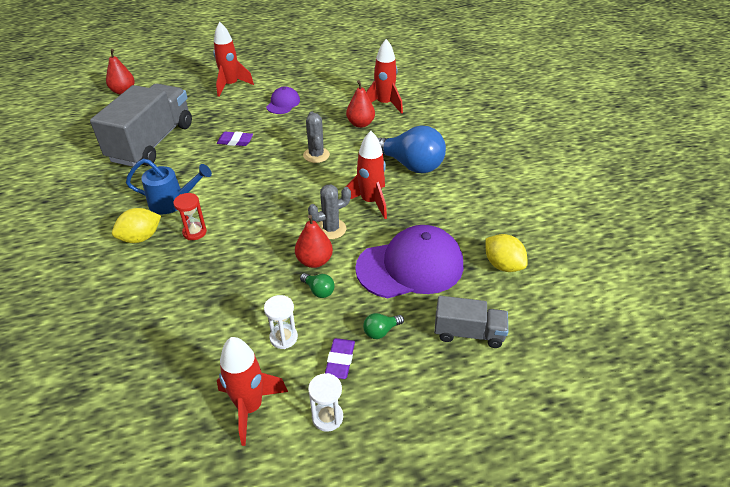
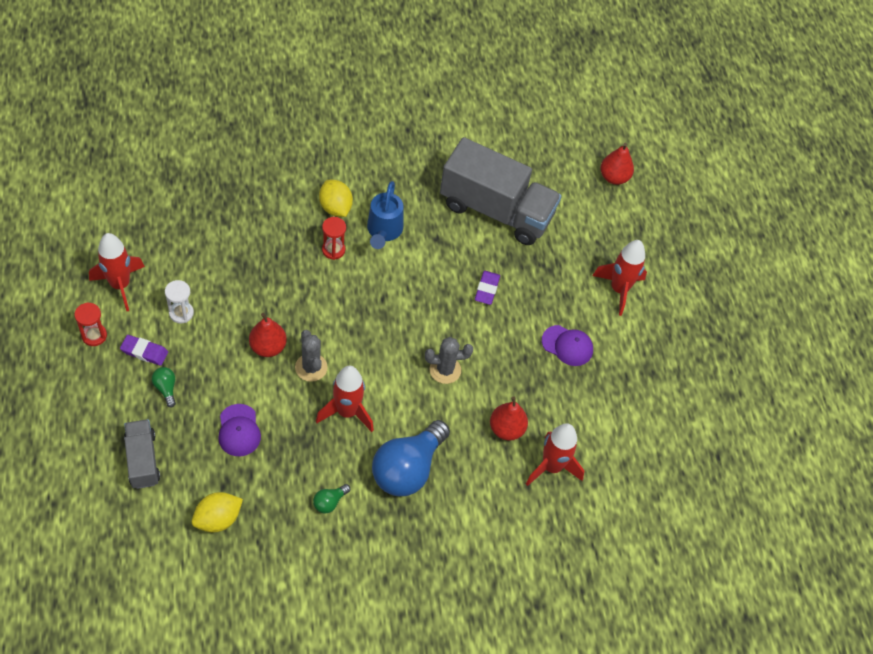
camera: 90 degrees right, 15 degrees up
green light bulb [300,273,335,298] -> green light bulb moved to [313,484,350,513]
white hourglass [308,373,343,432] -> red hourglass [74,302,107,346]
purple cap [355,225,463,298] -> purple cap [218,404,261,456], size x0.51
grey truck [434,296,508,348] -> grey truck turned 150 degrees clockwise [124,419,160,489]

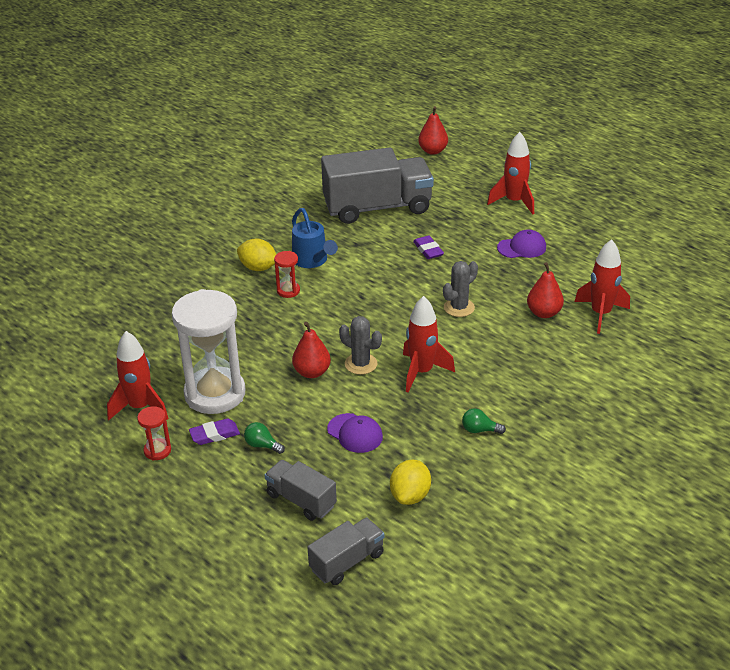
camera: 30 degrees left, 20 degrees down
white hourglass [165,280,194,323] -> white hourglass [172,289,246,414], size x2.36
green light bulb [313,484,350,513] -> green light bulb turned 90 degrees clockwise [462,409,506,434]
blue light bulb [372,420,450,496] -> none
none -> grey truck [308,517,385,585]

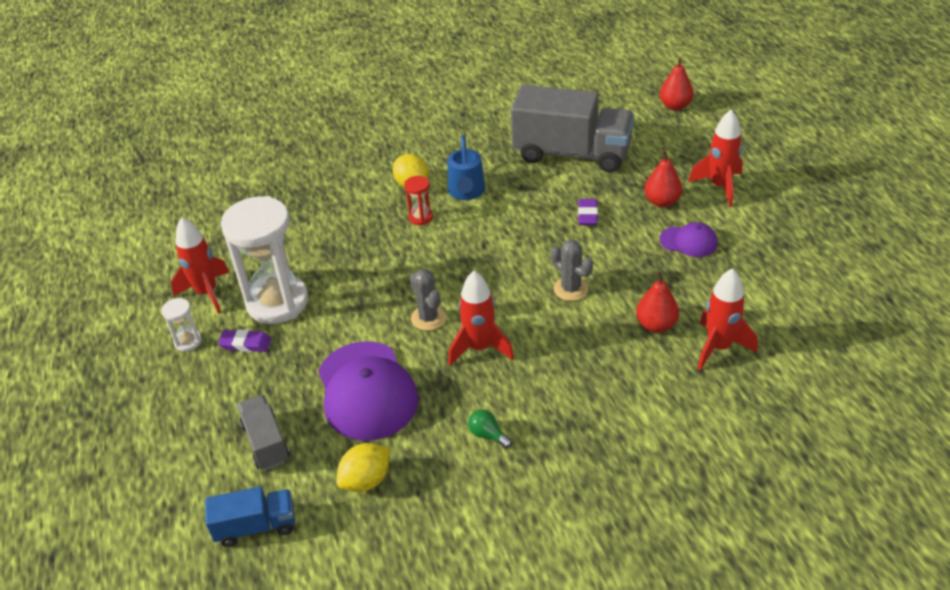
camera: 30 degrees right, 5 degrees up
red hourglass [137,406,171,461] -> white hourglass [161,298,202,352]
green light bulb [244,422,285,454] -> none
red pear [292,322,331,378] -> red pear moved to [644,150,682,207]
grey truck [308,517,385,585] -> blue truck [205,487,295,547]
purple cap [327,413,383,453] -> purple cap [318,342,419,440], size x1.97
grey cactus [443,261,478,317] -> grey cactus turned 60 degrees clockwise [550,240,593,301]

